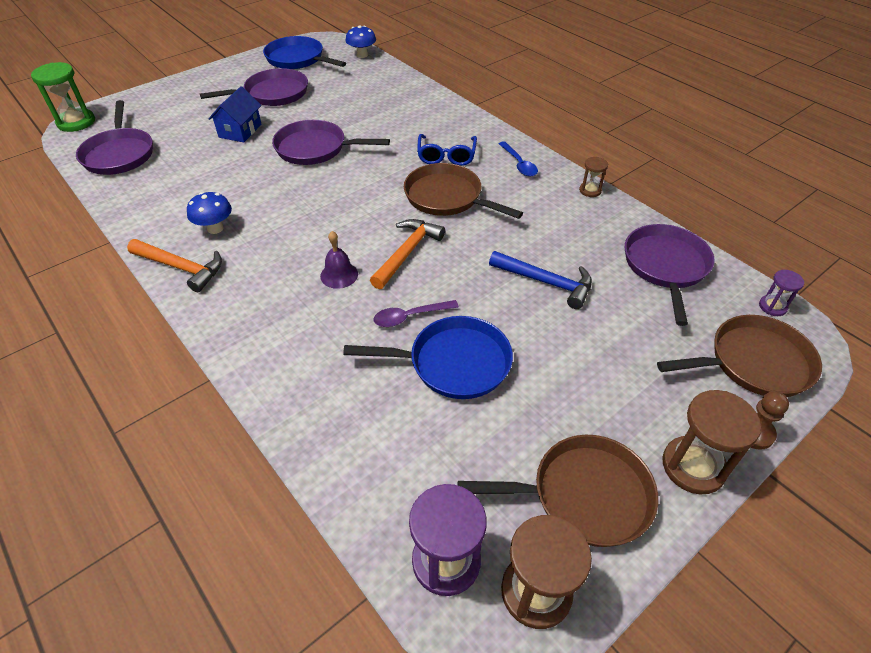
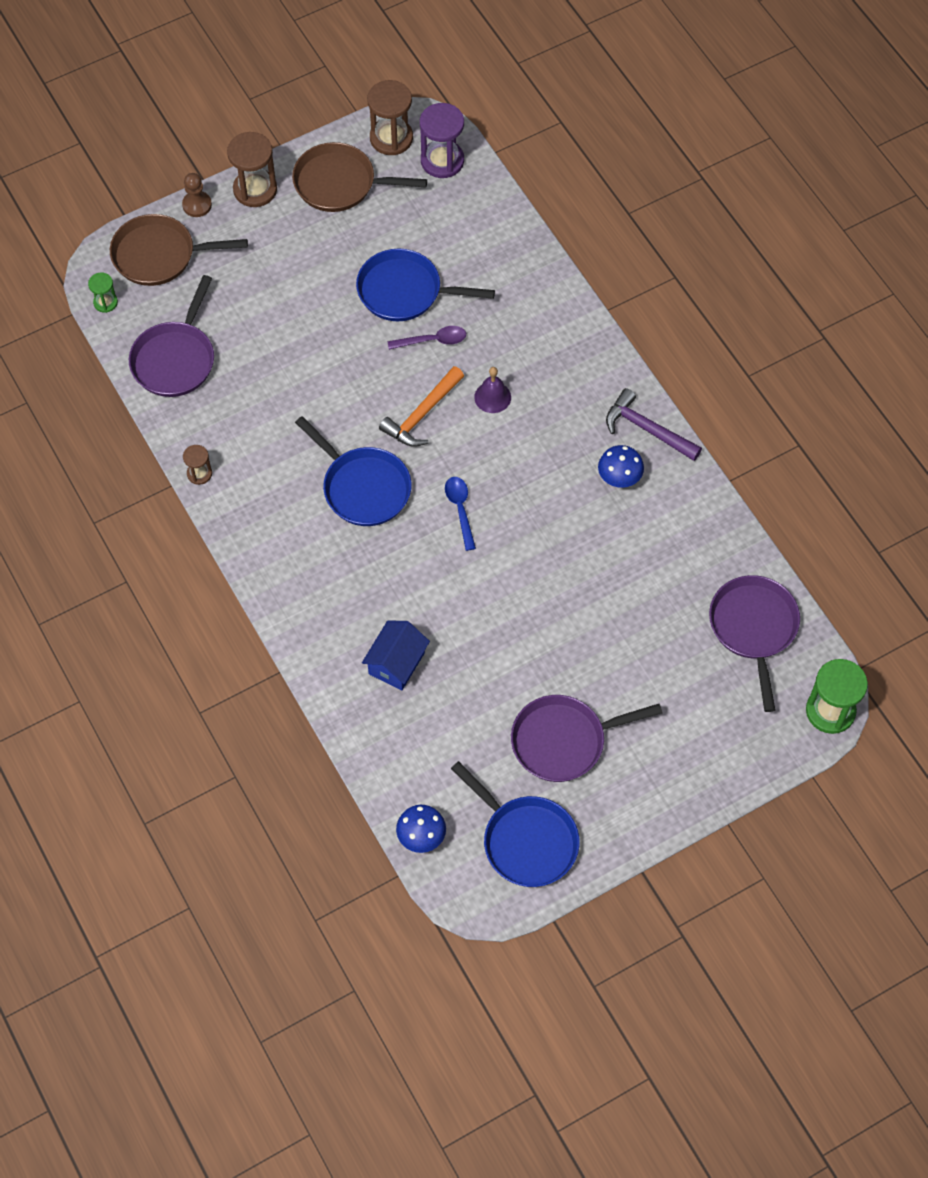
camera: 170 degrees left, 15 degrees up
orange hammer [127,239,222,292] -> purple hammer [606,388,702,461]
blue house [208,86,262,142] -> blue house moved to [362,620,430,691]
purple pan [272,120,390,165] -> none
brown pan [404,163,523,219] -> blue pan [295,416,412,526]
blue glasses [417,134,477,166] -> none
blue hammer [489,251,592,309] -> none
blue spoon [499,141,538,176] -> blue spoon moved to [445,477,476,551]
purple hourglass [759,270,804,316] -> green hourglass [88,273,118,313]

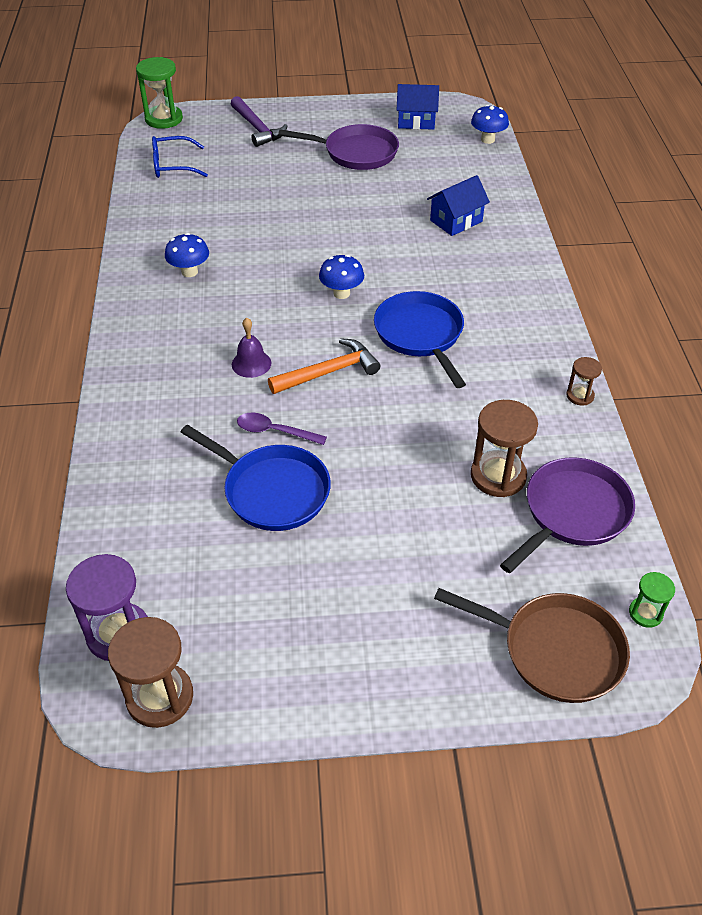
camera: 155 degrees left, 15 degrees down
brown pawn [182,173,212,217] -> none
brown hourglass [227,132,277,207] -> brown hourglass moved to [471,400,538,497]
brown pan [292,142,427,212] -> none
blue spoon [445,477,476,551] -> blue mushroom [319,255,364,299]
blue pan [451,761,580,887] -> blue house [397,84,439,130]
purple hammer [606,388,702,461] -> purple hammer moved to [231,96,287,147]
purple pan [709,575,800,712] -> blue glasses [152,136,208,178]

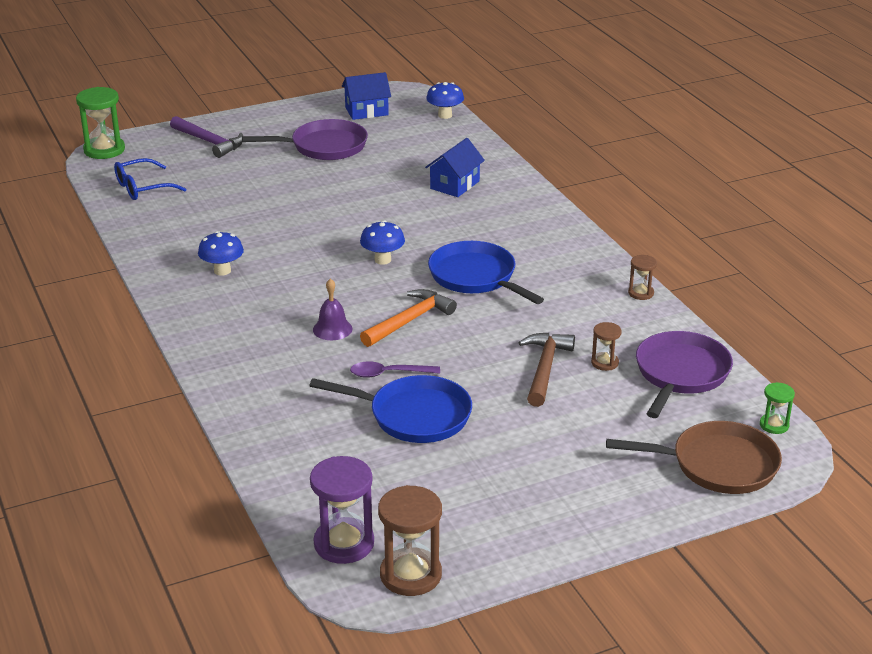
camera: 20 degrees left, 15 degrees down
brown hourglass [471,400,538,497] -> brown hourglass [591,322,622,371], size x0.54
none -> brown hammer [518,333,575,407]

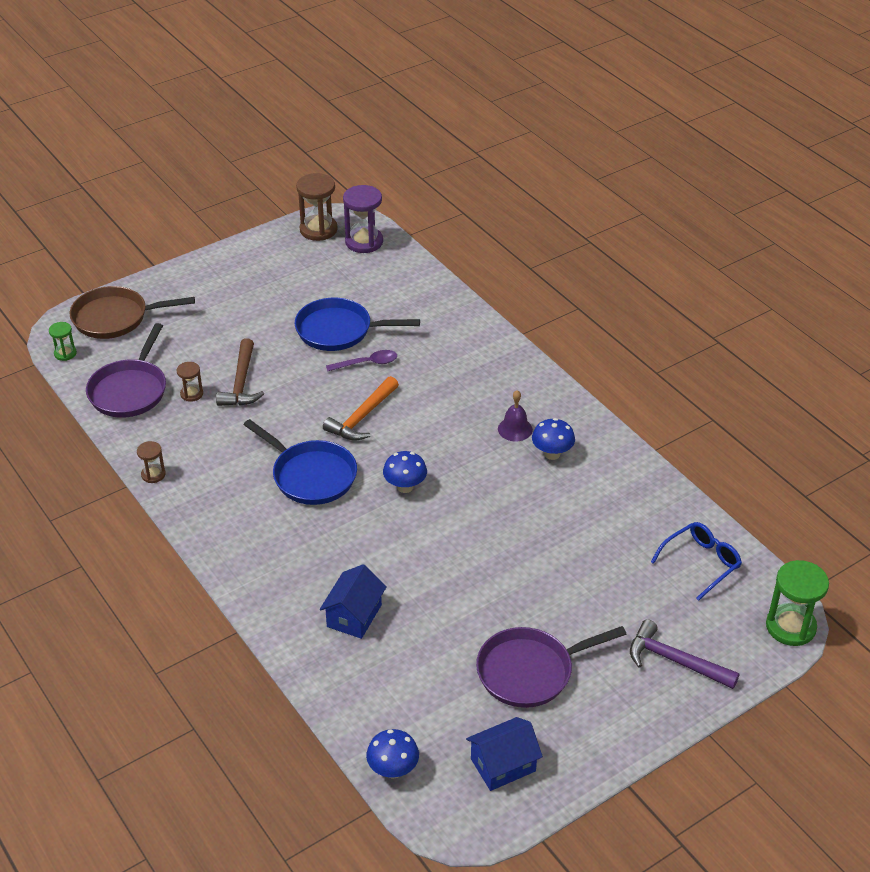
camera: 170 degrees right, 10 degrees up
purple bell [313,278,352,340] -> purple bell moved to [498,390,533,441]

